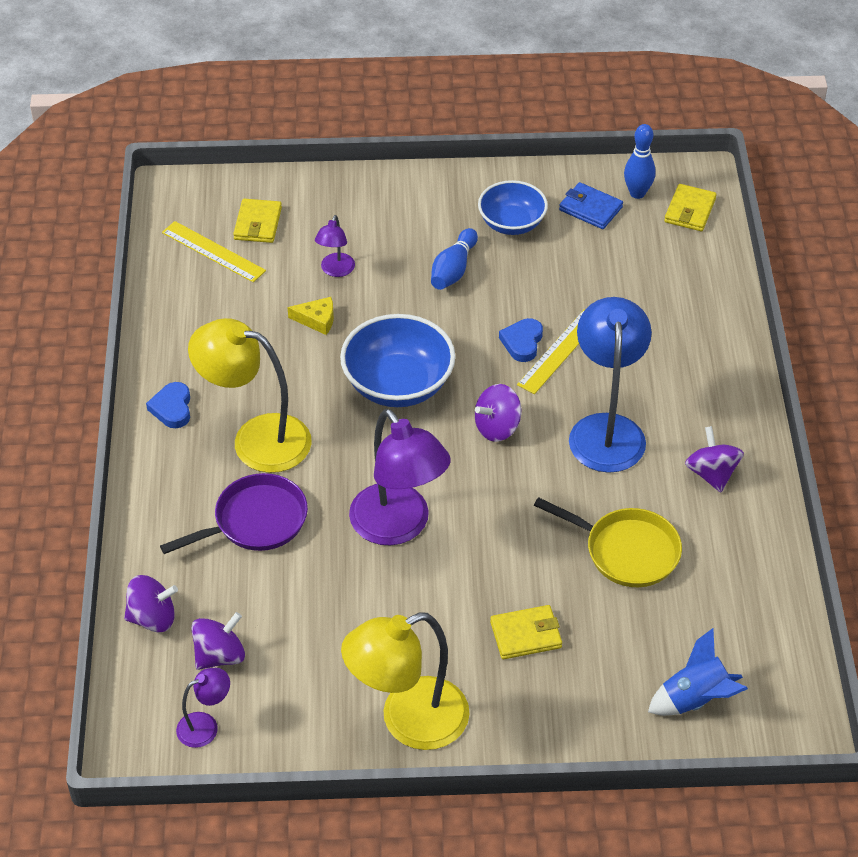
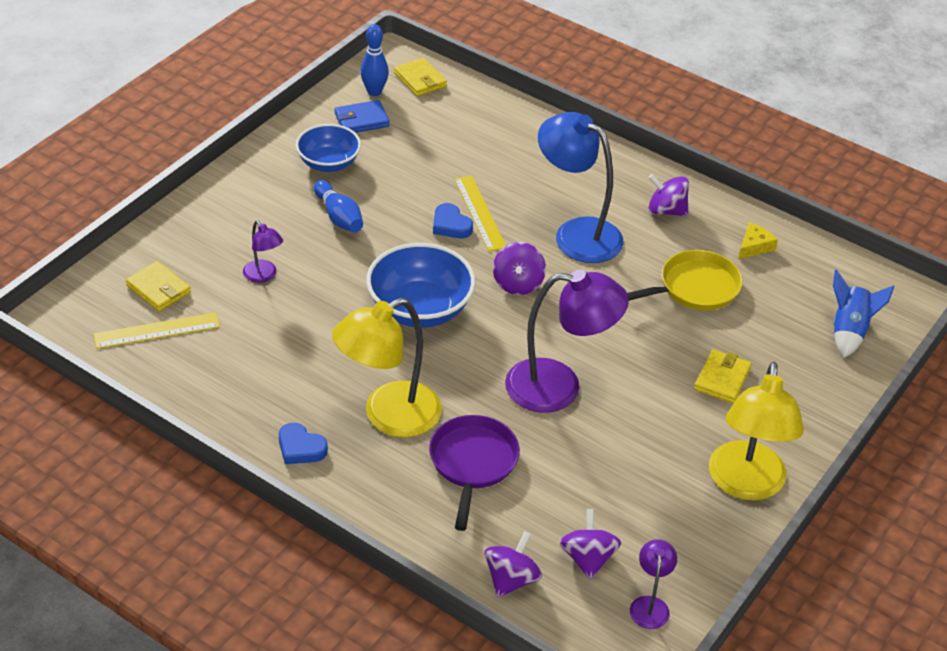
camera: 55 degrees left, 5 degrees down
yellow cheese [288,297,334,335] -> yellow cheese moved to [738,222,778,259]

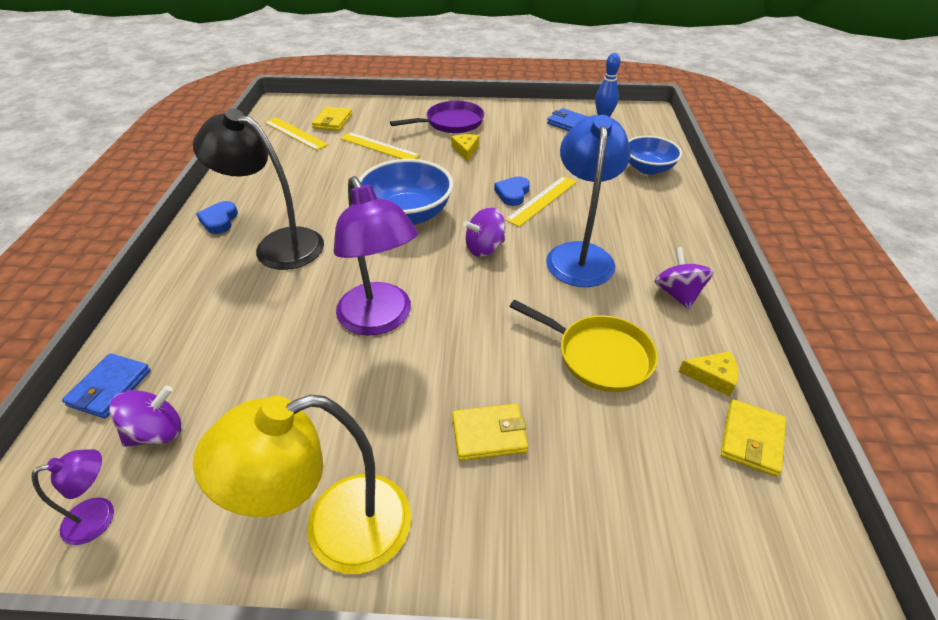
camera: 60 degrees right, 0 degrees up
purple lamp [243,221,283,283] -> yellow ruler [340,132,420,159]
blue bowl [296,124,361,172] -> blue bowl moved to [628,136,682,175]
blue bowling pin [314,180,363,232] -> yellow cheese [451,134,479,161]
yellow lamp [332,298,442,438] -> black lamp [193,109,324,270]
yellow wallet [394,58,447,96] -> yellow wallet moved to [721,400,786,477]
purple pan [429,415,520,531] -> purple pan moved to [390,101,484,133]
purple spinning top [485,531,542,598] -> blue wallet [62,353,151,418]
blue rocket [833,270,894,358] -> none

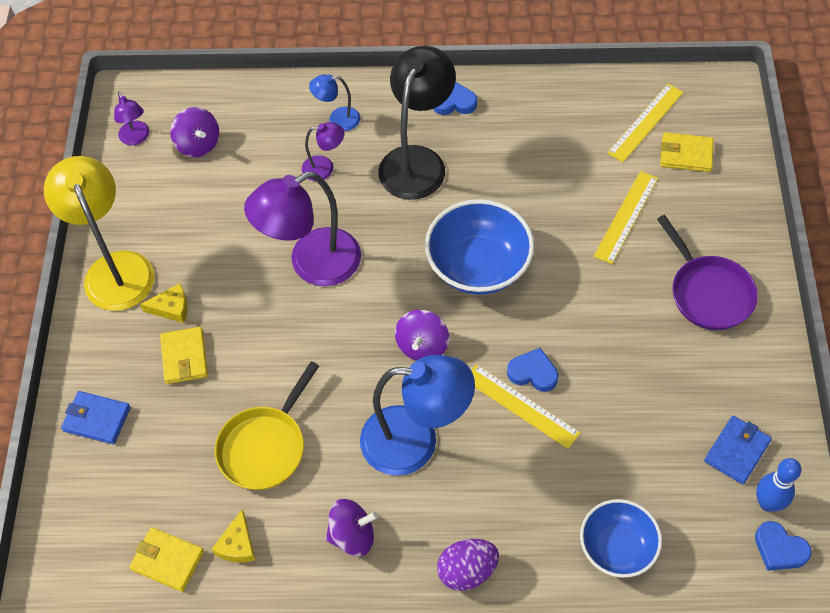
camera: 90 degrees right, 15 degrees up
blue wallet [62,353,151,418] -> blue wallet moved to [61,391,130,444]
yellow cheese [451,134,479,161] -> yellow cheese moved to [140,283,188,323]
purple spinning top [463,208,505,257] -> purple spinning top turned 135 degrees counterclockwise [395,310,449,361]
none -> purple lamp [302,122,345,181]
none -> blue lamp [309,74,360,131]
none -> purple egg [437,539,499,591]
none -> blue heart [755,521,812,571]

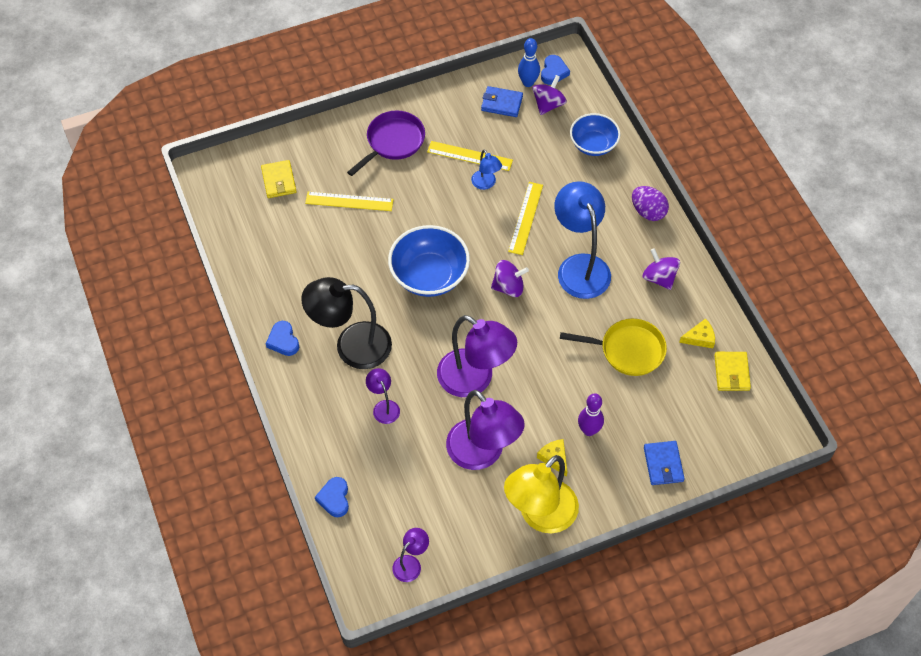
camera: 115 degrees left, 0 degrees up
yellow wallet [160,327,208,384] -> purple bowling pin [578,393,604,436]
purple spinning top [170,107,219,158] -> purple spinning top moved to [532,75,567,115]
blue lamp [309,74,360,131] -> blue lamp moved to [471,149,502,190]
blue heart [507,348,558,392] -> blue heart moved to [315,477,349,517]
yellow ruler [607,84,683,162] -> yellow ruler moved to [427,141,513,171]
none -> purple lamp [446,390,525,470]

